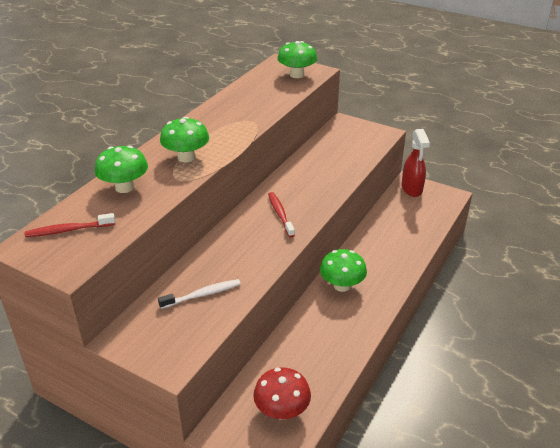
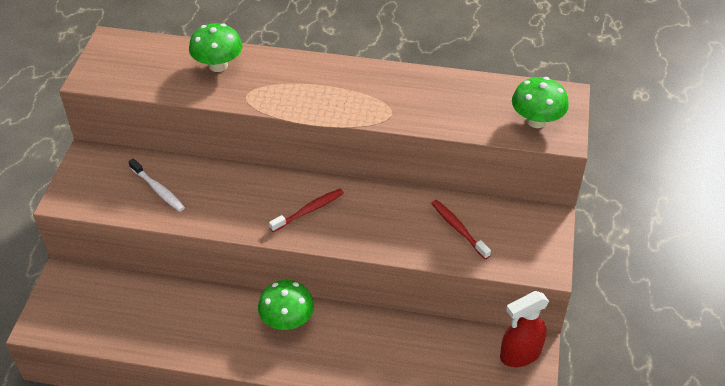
camera: 70 degrees right, 10 degrees up
red toothbrush [25,213,115,237] -> red toothbrush moved to [431,200,491,259]
green mushroom [160,117,209,162] -> none
red mushroom [253,367,311,420] -> none

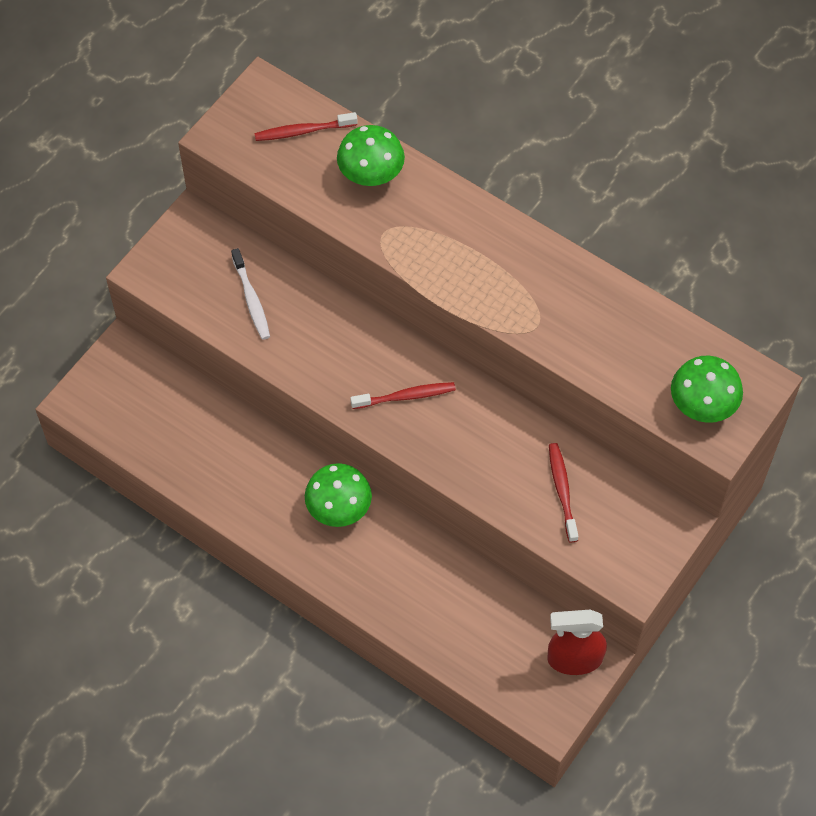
camera: 25 degrees right, 15 degrees up
none -> red toothbrush [254,112,358,141]

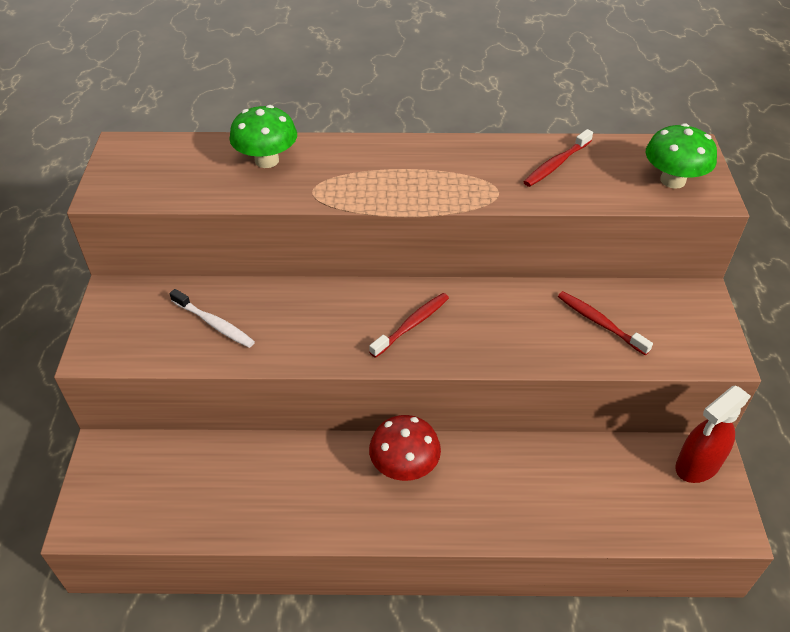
camera: 35 degrees left, 15 degrees down
red toothbrush [254,112,358,141] -> red toothbrush moved to [524,129,593,187]
green mushroom [305,463,372,527] -> red mushroom [369,415,441,481]

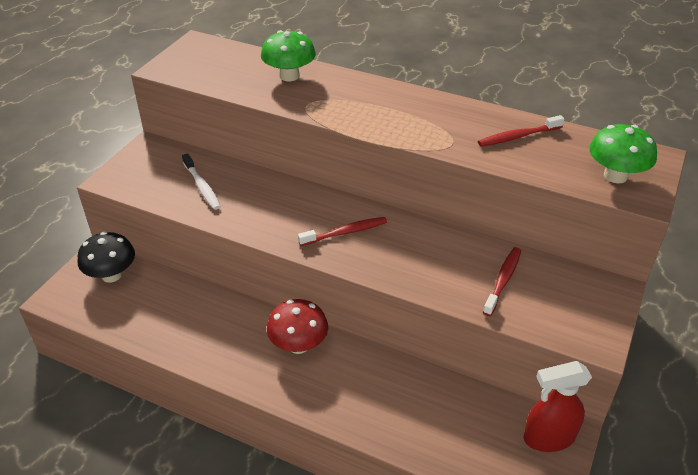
camera: 25 degrees right, 5 degrees down
red toothbrush [558,291,653,355] -> red toothbrush turned 45 degrees clockwise [483,247,521,316]
none -> black mushroom [78,232,135,283]

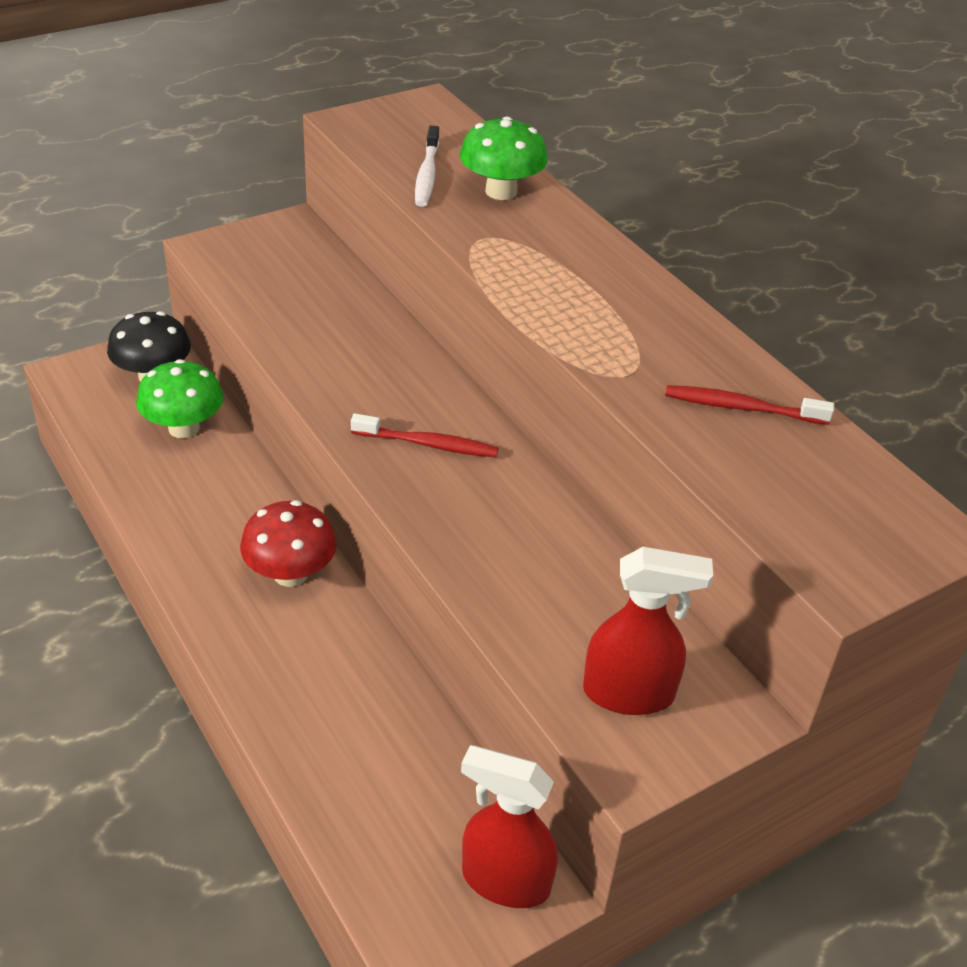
camera: 30 degrees right, 0 degrees up
white toothbrush [182,153,221,210] -> white toothbrush moved to [415,126,439,207]
red toothbrush [483,247,521,316] -> none
green mushroom [589,124,657,183] -> green mushroom moved to [136,359,223,438]
none -> red spray bottle [583,547,713,715]

